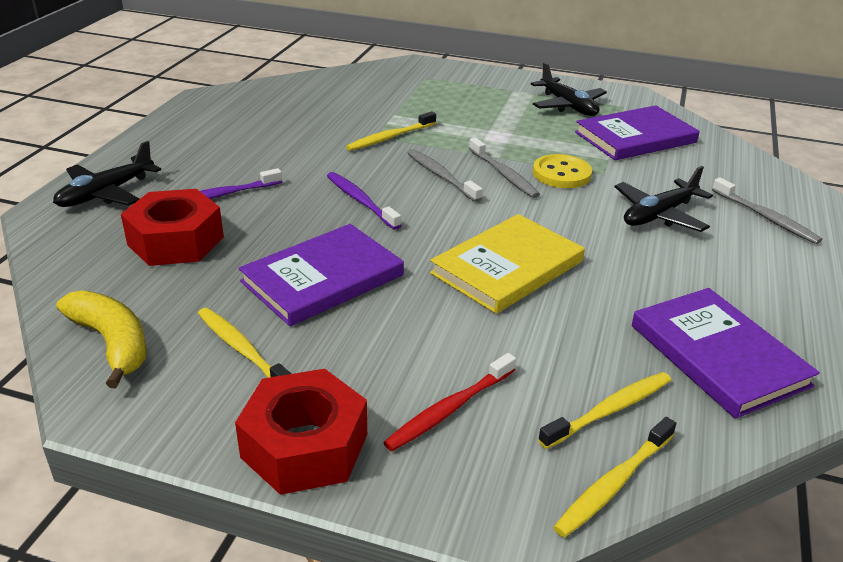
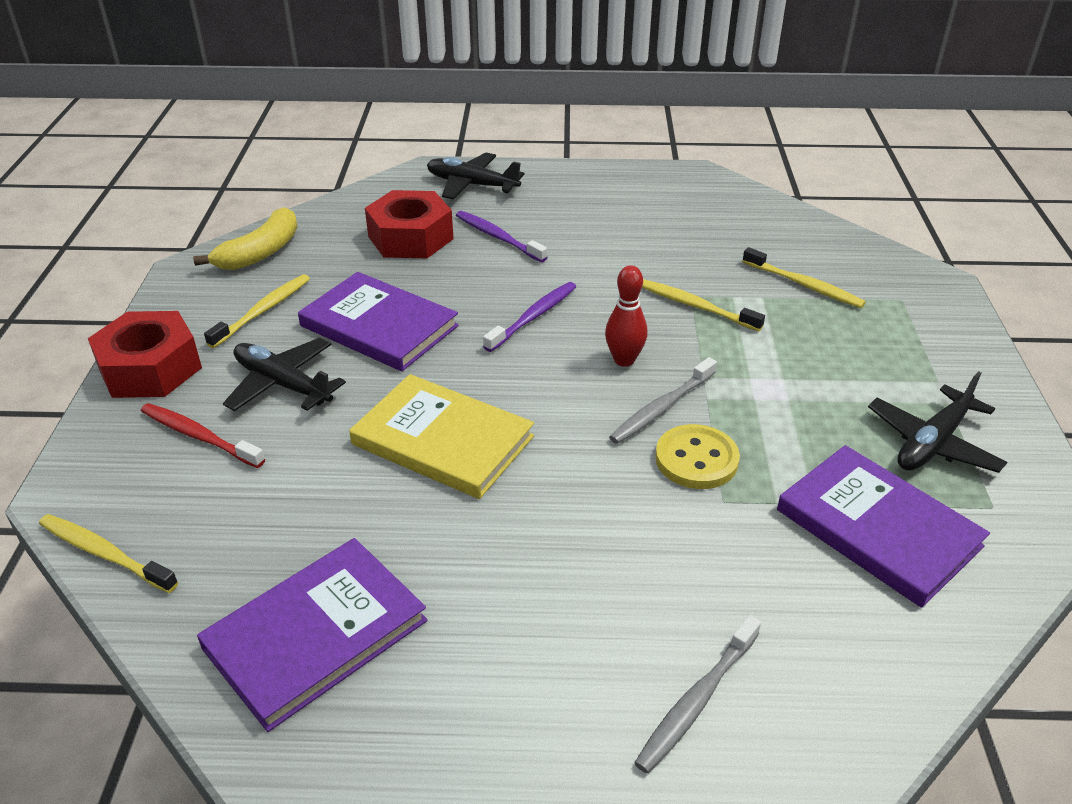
camera: 75 degrees right, 5 degrees up
grey toothbrush [407,149,483,202] -> red bowling pin [605,265,647,367]
yellow toothbrush [538,372,671,449] -> yellow toothbrush moved to [742,247,866,308]
black plane [614,166,713,232] -> black plane moved to [223,338,346,411]

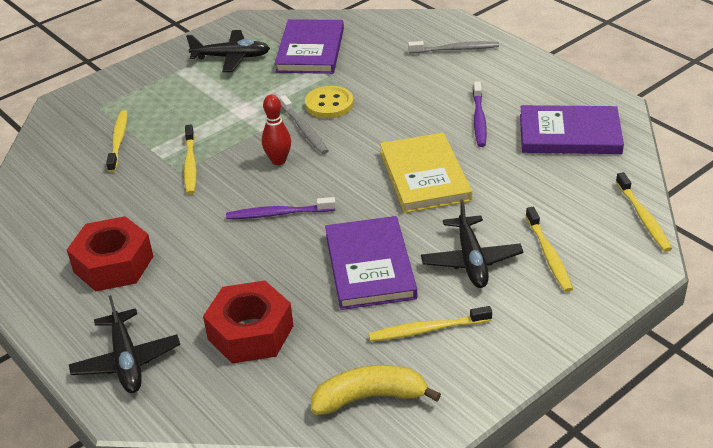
camera: 130 degrees left, 0 degrees up
red nut [88,311,202,398] -> red nut moved to [67,216,153,292]
red toothbrush [141,403,265,468] -> yellow toothbrush [526,207,573,292]
purple toothbrush [456,211,548,262] -> purple toothbrush moved to [473,81,487,147]
grey toothbrush [609,357,717,444] -> grey toothbrush turned 60 degrees clockwise [279,95,328,154]

